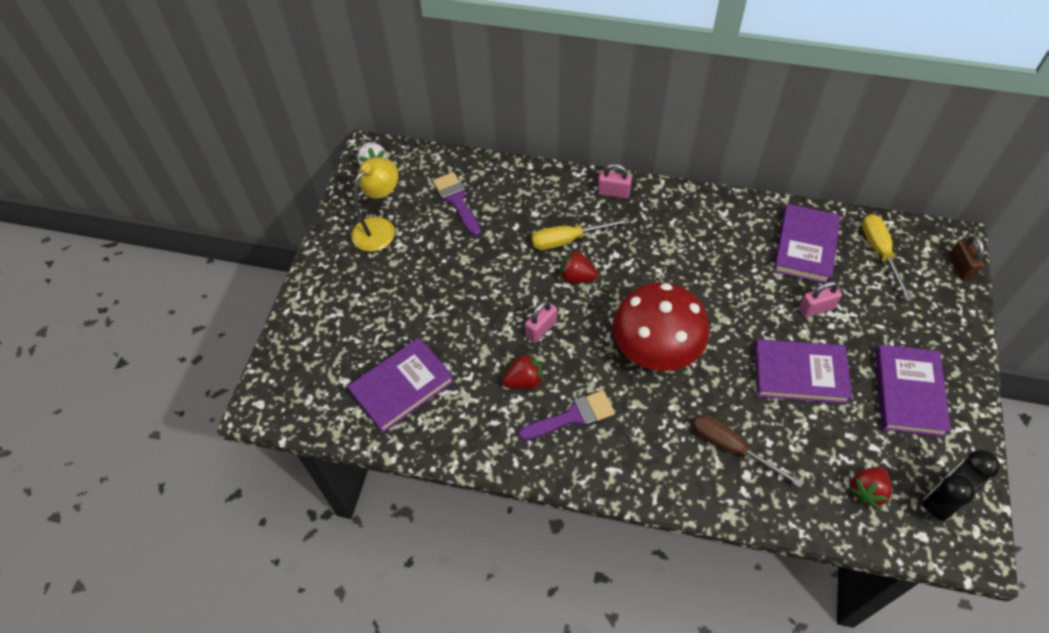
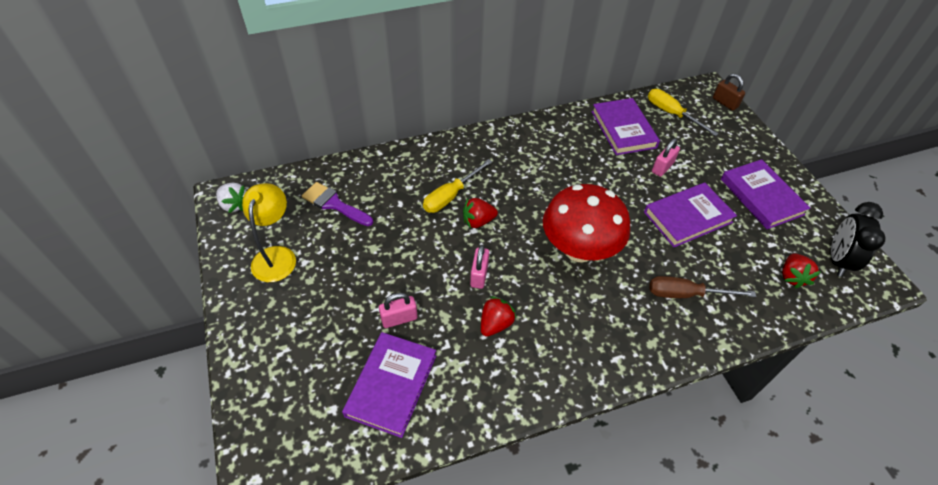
camera: 35 degrees left, 5 degrees down
purple brush [518,390,615,441] -> none
pink padlock [598,164,632,199] -> pink padlock moved to [379,293,418,328]

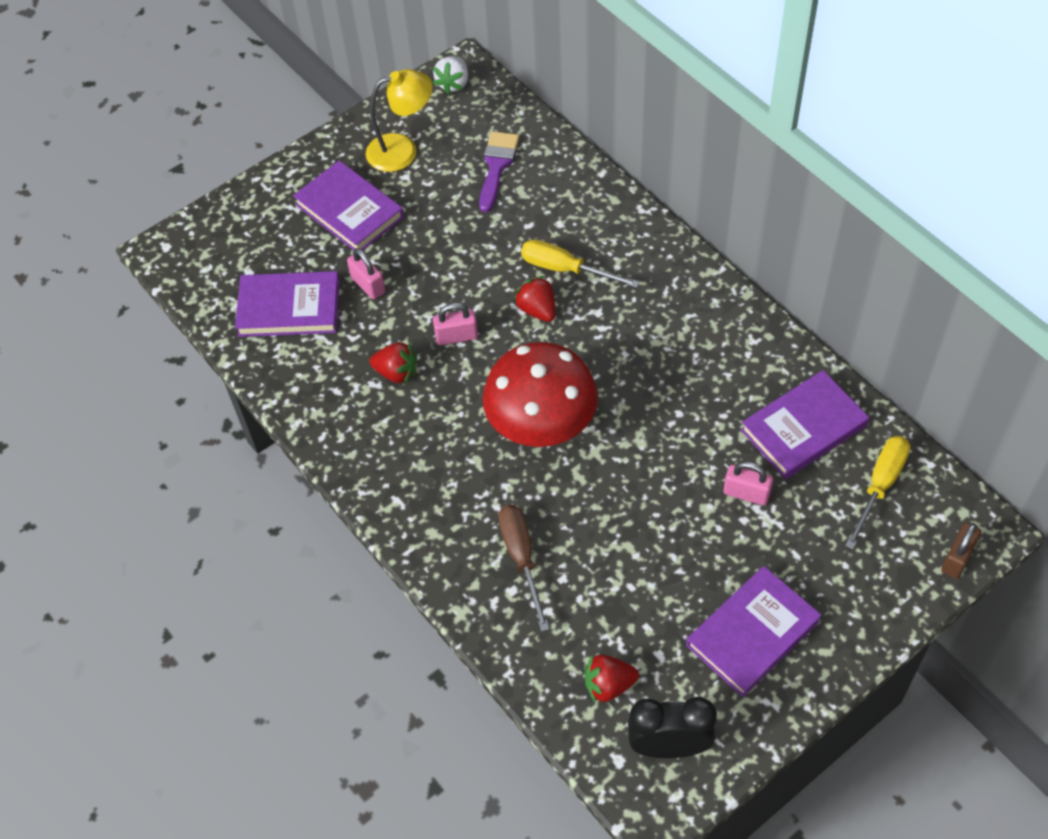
camera: 75 degrees right, 5 degrees up
purple book [644,183,737,247] -> purple book moved to [293,160,404,251]

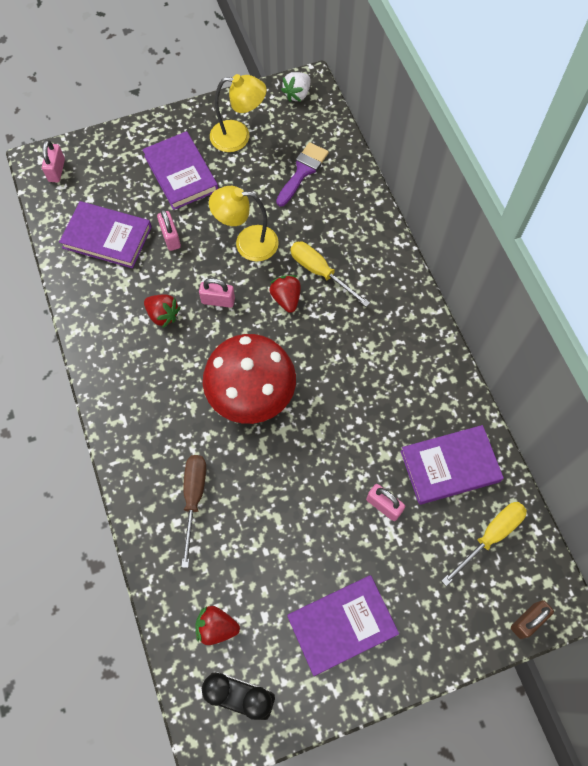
camera: 15 degrees right, 10 degrees up
none -> pink padlock [42,140,65,182]
none -> yellow lamp [209,186,279,262]

